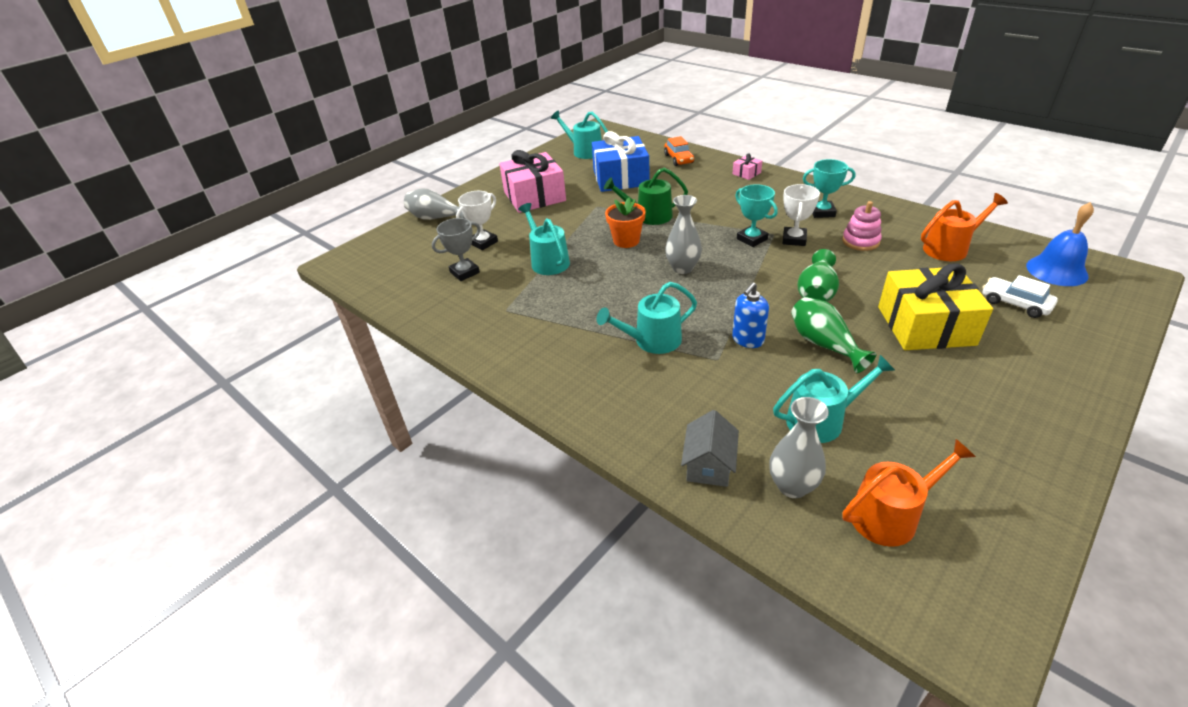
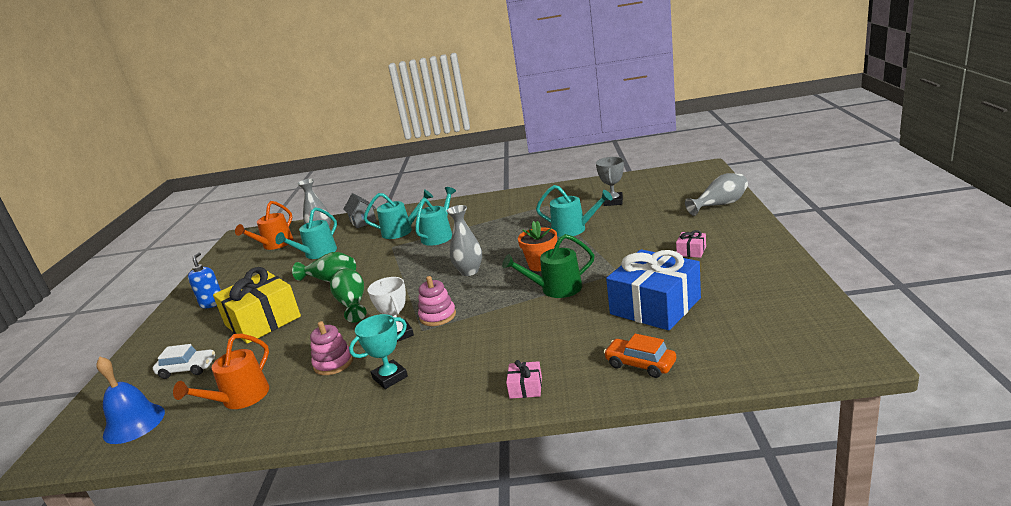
camera: 140 degrees right, 15 degrees down
white trophy [456,191,498,250] -> none
pink gift [499,150,566,213] -> pink gift [676,230,706,258], size x0.41
turquoise watering can [551,110,608,159] -> turquoise watering can moved to [364,189,433,239]
green watering can [604,168,688,225] -> green watering can turned 150 degrees counterclockwise [502,234,594,298]
blue soap dispenser [732,282,769,348] -> blue soap dispenser moved to [188,252,221,308]
turquoise trophy [735,184,778,247] -> pink stacking toy [418,276,456,326]

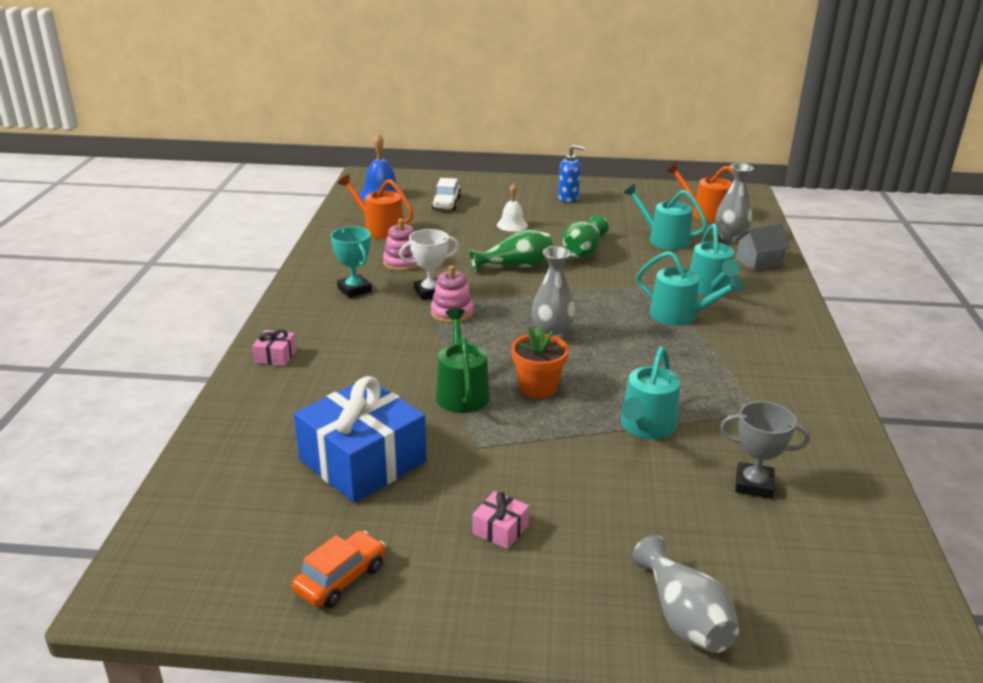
camera: 90 degrees right, 5 degrees up
yellow gift [213,267,301,344] -> white bell [497,183,528,232]
orange car [604,333,676,378] -> orange car moved to [292,531,385,608]

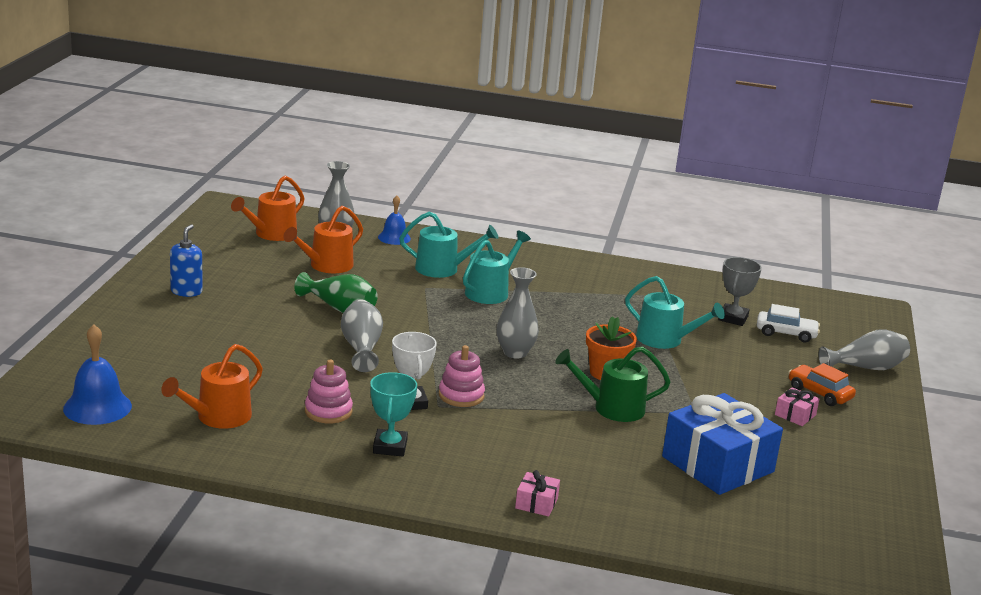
camera: 85 degrees left, 5 degrees down
orange car [292,531,385,608] -> orange car moved to [789,363,856,406]
turquoise trophy [331,226,372,298] -> turquoise trophy turned 60 degrees counterclockwise [370,372,417,457]
white car [432,178,461,210] -> white car moved to [757,304,820,342]
green vase [470,229,553,272] -> grey vase [341,300,383,372]
white bell [497,183,528,232] -> none
turquoise watering can [624,184,708,250] -> orange watering can [283,206,363,273]
grey house [734,223,790,271] -> blue bell [378,195,411,245]

